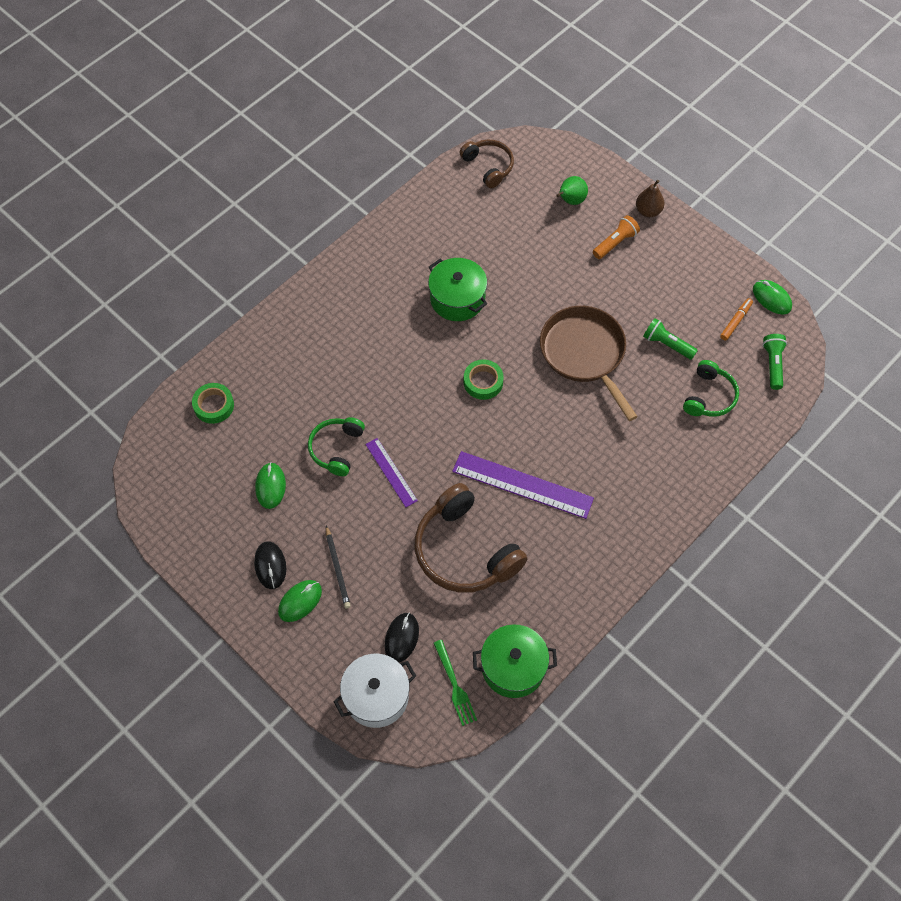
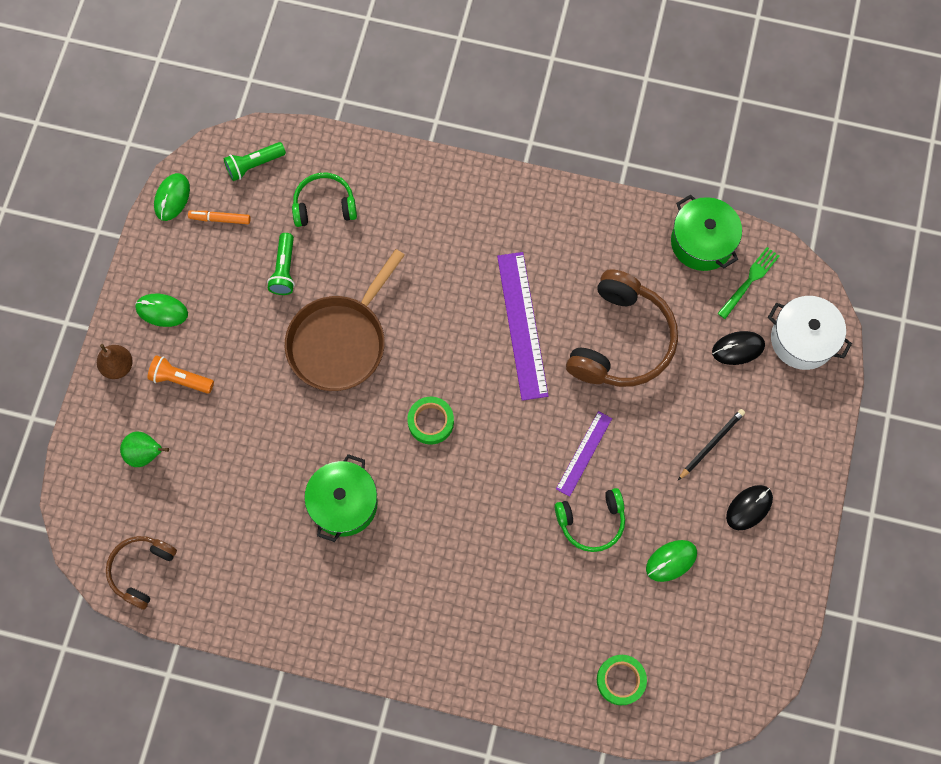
camera: 120 degrees left, 10 degrees up
green mouse [278,580,322,622] -> green mouse moved to [135,294,188,327]

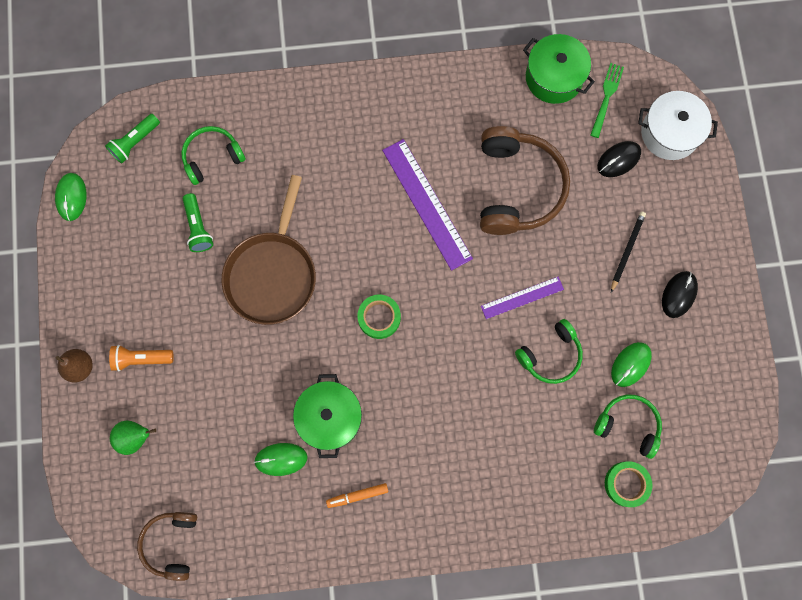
camera: 20 degrees left, 5 degrees up
green mouse [135,294,188,327] -> green mouse moved to [254,443,308,476]
orange marker [188,211,250,224] -> orange marker moved to [326,483,388,508]
purple ruler [556,411,612,497] -> purple ruler turned 60 degrees clockwise [481,277,564,319]
none -> green headphones [594,394,662,459]

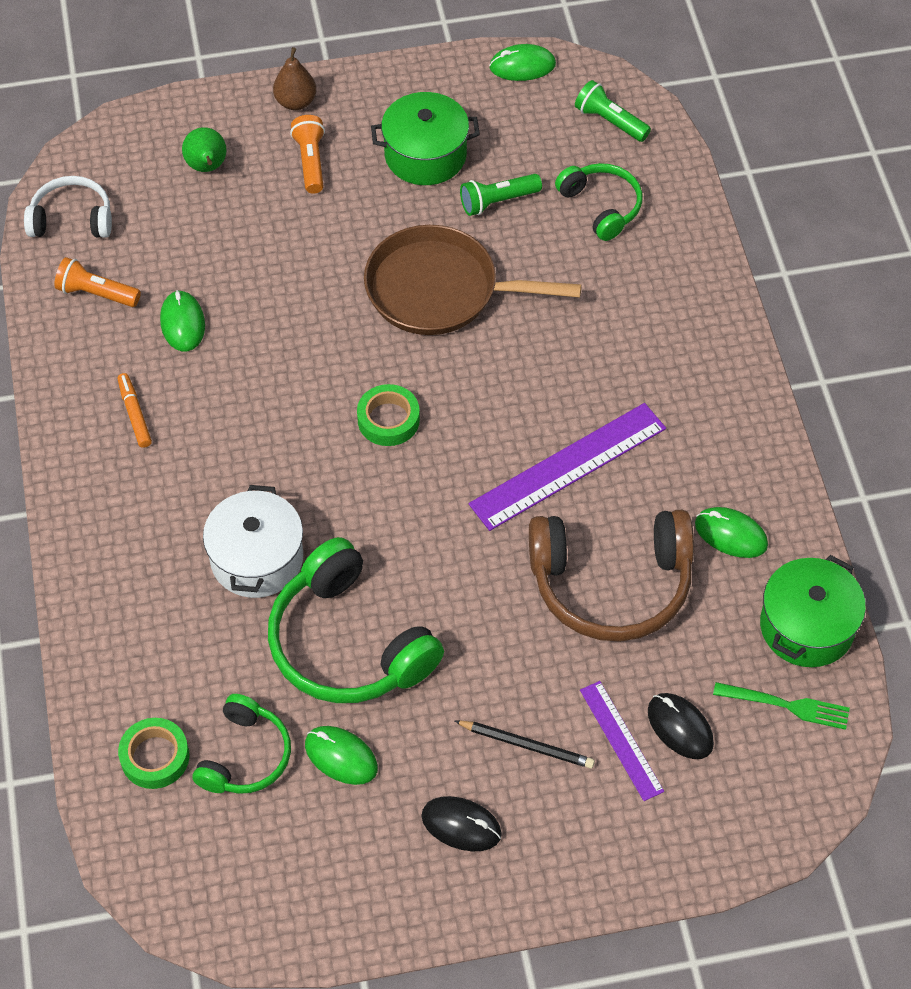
camera: 85 degrees right, 20 degrees down
brown headphones [137,512,197,581] -> white headphones [24,176,112,238]
green pot [293,374,362,458] -> green pot moved to [371,92,480,185]
purple ruler [481,277,564,319] -> purple ruler moved to [580,681,664,801]
green headphones [515,319,583,384] -> green headphones [268,537,444,703], size x1.73
white pot [638,91,718,160] -> white pot moved to [203,485,303,598]
none -> orange flashlight [54,257,141,307]
none -> green mouse [695,507,768,558]

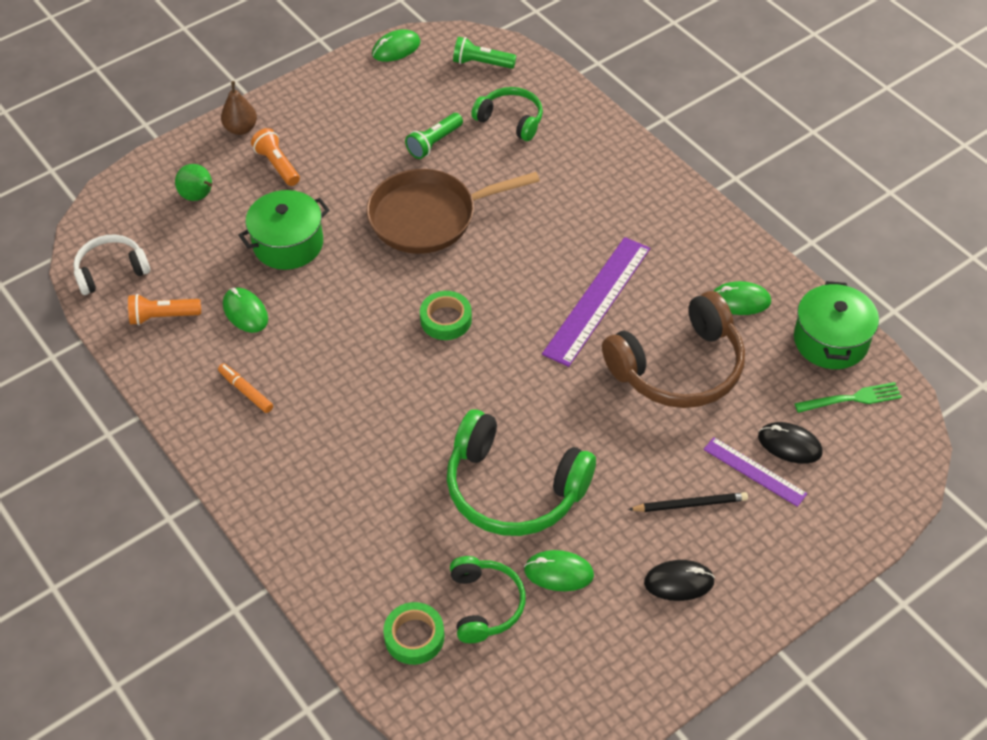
camera: 25 degrees left, 5 degrees down
white pot [203,485,303,598] -> none
green pot [371,92,480,185] -> green pot moved to [239,190,330,270]

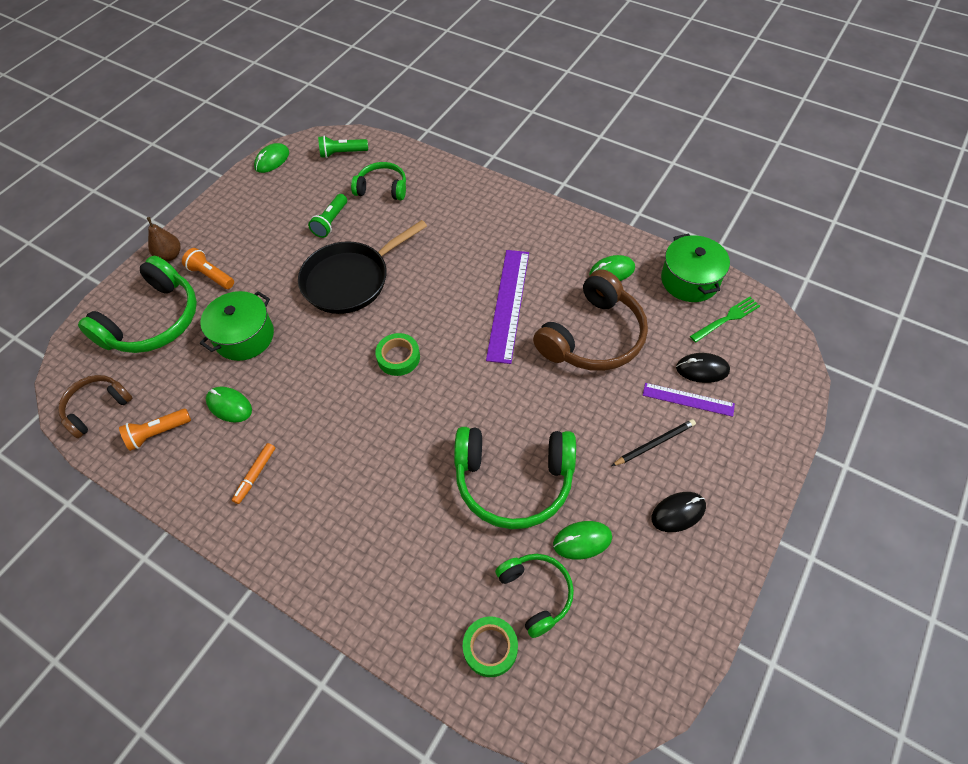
camera: 20 degrees left, 5 degrees up
white headphones [73,235,150,295] -> brown headphones [58,375,132,438]
green pear [175,164,212,201] -> green headphones [78,256,197,353]
orange marker [218,363,273,413] -> orange marker turned 90 degrees counterclockwise [232,443,275,504]
brown pan [367,169,540,254] -> black pan [298,220,427,314]

